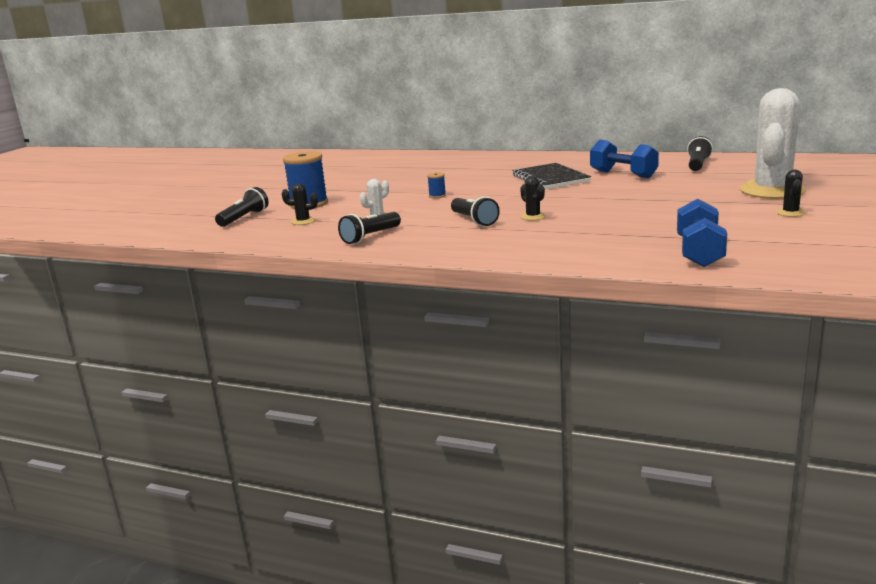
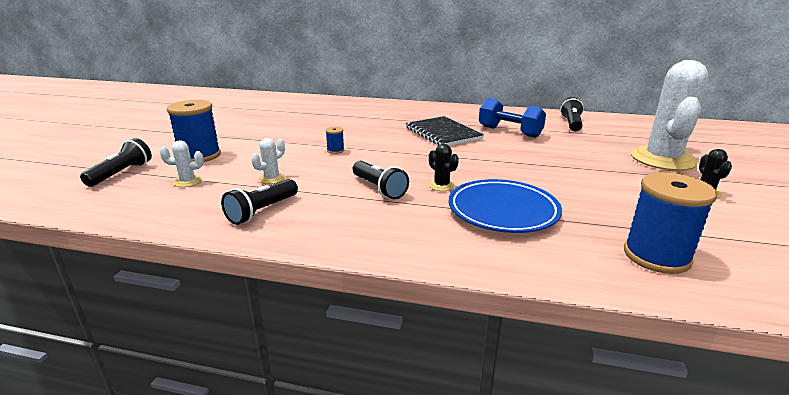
camera: 10 degrees left, 5 degrees up
black cactus [282,183,318,225] -> white cactus [159,140,204,187]
blue dumbbell [677,199,727,267] -> blue spool [624,172,717,274]
none -> blue plate [448,179,562,233]

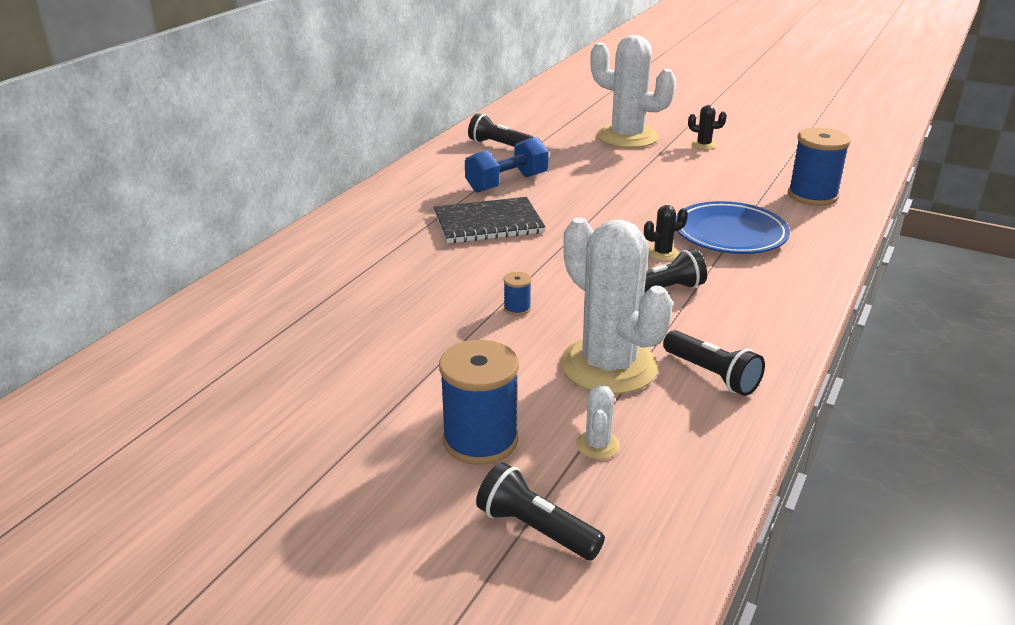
camera: 75 degrees left, 5 degrees up
white cactus [251,138,285,184] -> white cactus [561,217,673,394], size x2.49

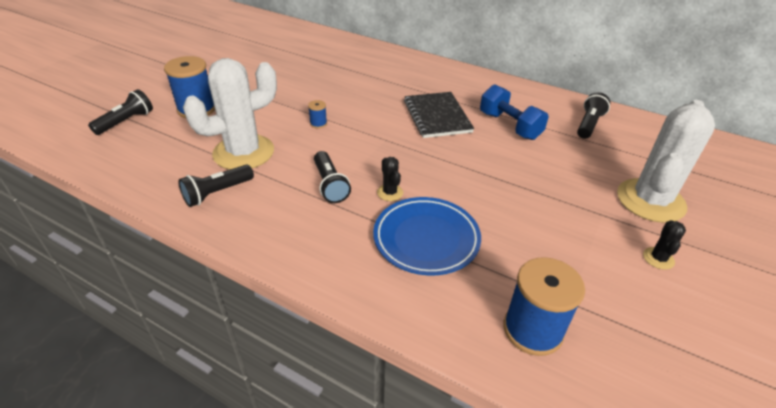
camera: 90 degrees right, 10 degrees up
white cactus [576,385,620,459] -> none

